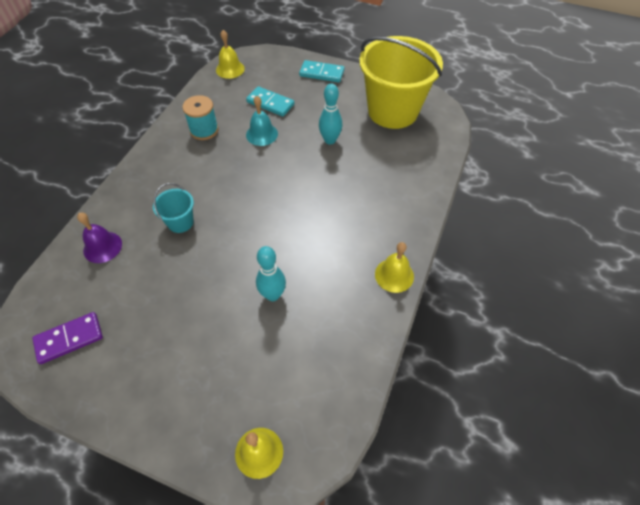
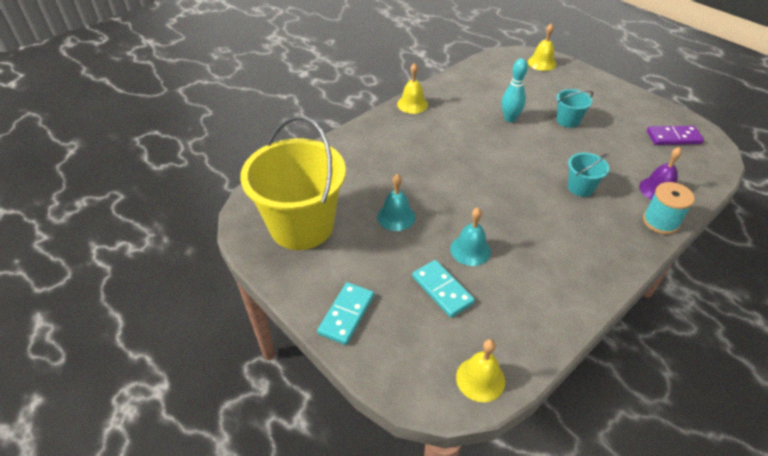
camera: 155 degrees left, 10 degrees down
turquoise spool [182,95,219,140] -> turquoise spool moved to [643,182,695,234]
turquoise domino [299,60,345,83] -> turquoise domino turned 75 degrees clockwise [317,282,374,345]
turquoise bowling pin [319,83,342,145] -> turquoise bell [377,174,415,231]
none -> turquoise bucket [557,89,593,128]

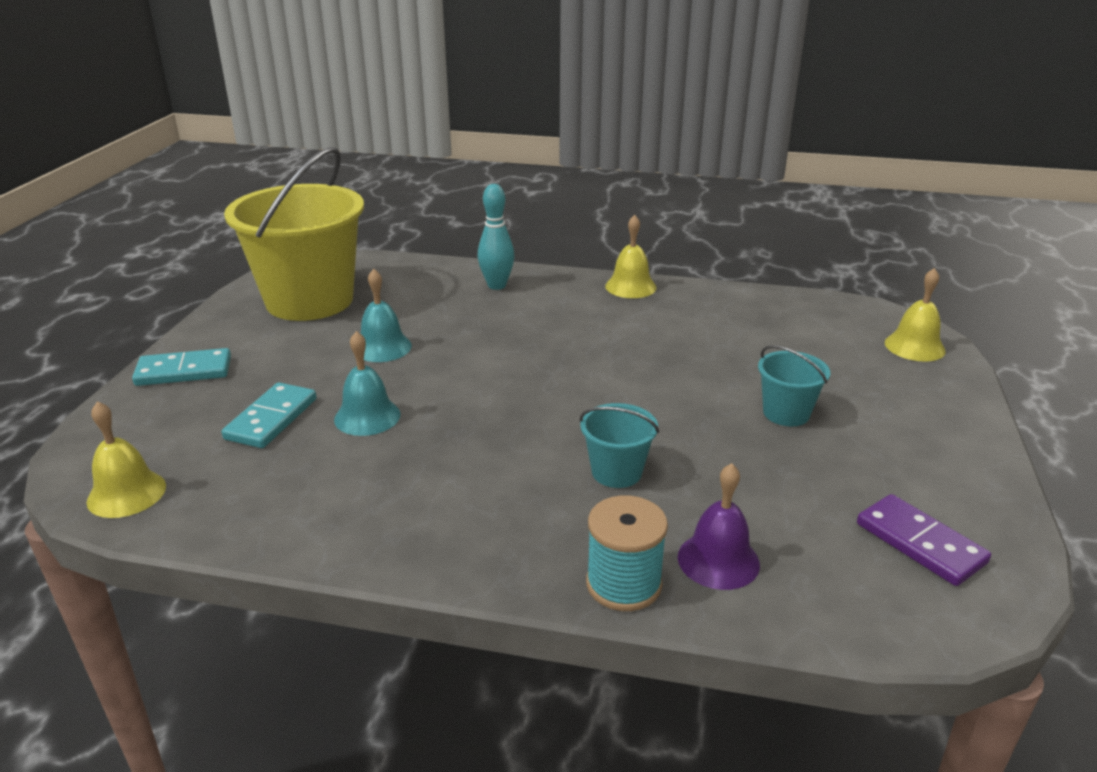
camera: 55 degrees right, 15 degrees down
turquoise bowling pin [502,59,528,122] -> turquoise bowling pin moved to [477,184,515,290]

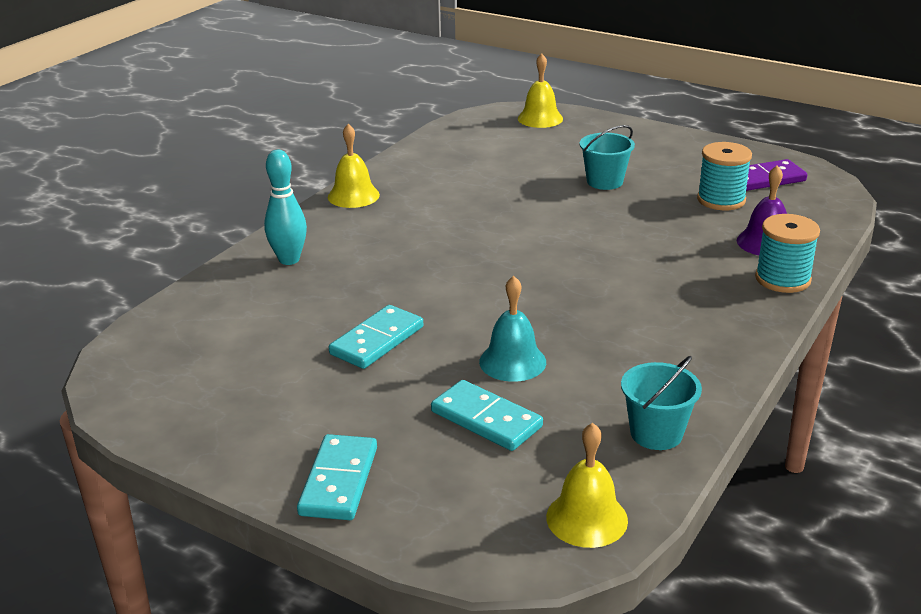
camera: 70 degrees left, 0 degrees up
yellow bucket [224,147,364,321] -> none
turquoise bell [361,269,412,362] -> turquoise domino [329,305,423,369]
turquoise bucket [580,403,659,488] -> turquoise bucket moved to [621,356,702,450]
none -> turquoise spool [697,142,752,210]

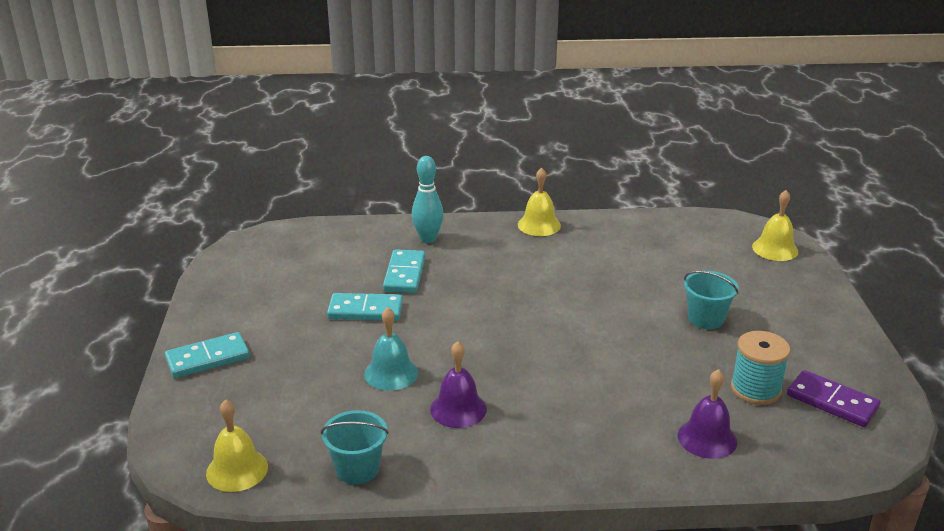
camera: 55 degrees right, 0 degrees up
turquoise domino [431,380,543,451] -> turquoise domino moved to [383,249,426,293]
turquoise spool [755,214,820,293] -> none
none -> purple bell [430,341,487,428]

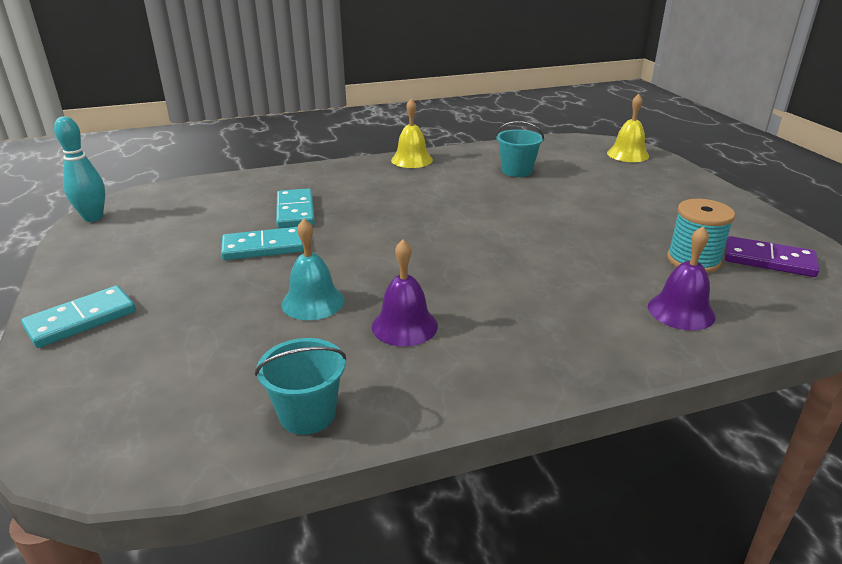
camera: 15 degrees left, 0 degrees up
yellow bell [206,399,268,492] -> none
turquoise bowling pin [412,156,444,243] -> turquoise bowling pin moved to [54,116,105,222]
turquoise bucket [684,271,739,329] -> turquoise bucket moved to [496,121,544,177]

